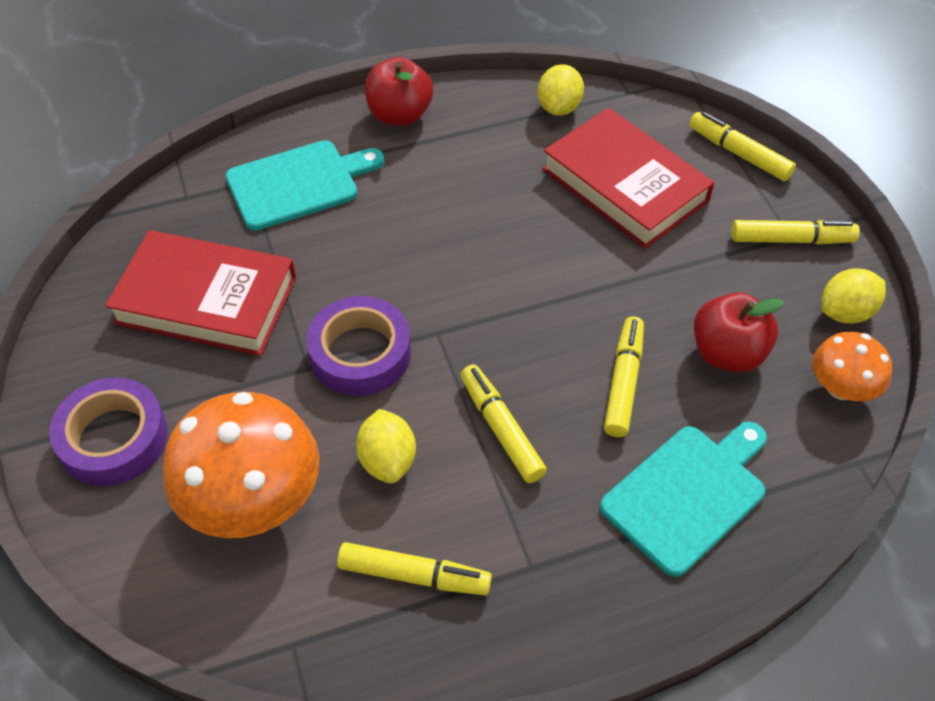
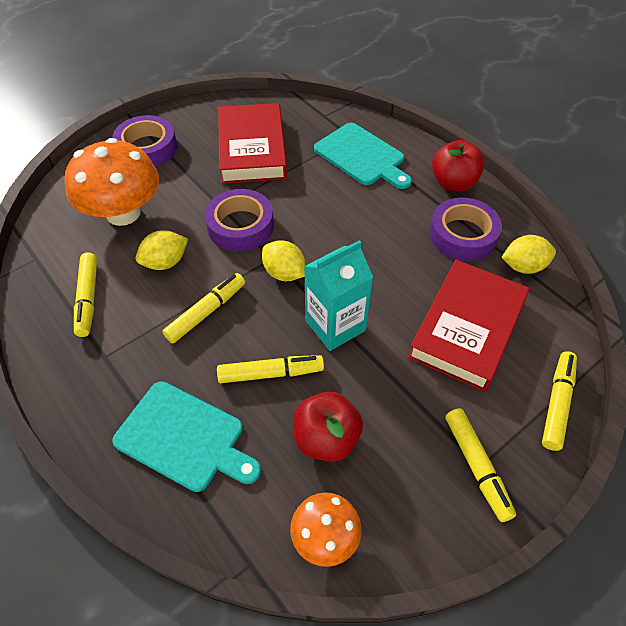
camera: 70 degrees right, 0 degrees up
yellow lemon [821,268,886,324] -> yellow lemon moved to [262,240,305,281]
none -> turquoise carton [304,240,373,351]
none -> purple tape [429,198,502,261]

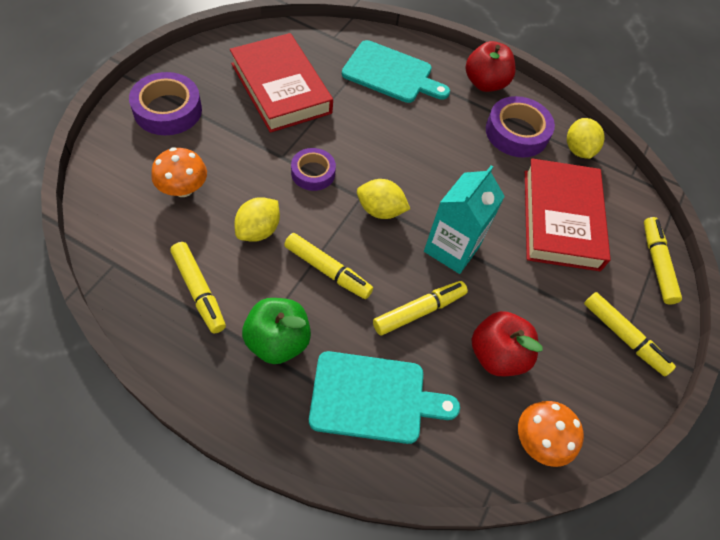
camera: 30 degrees left, 5 degrees up
orange mushroom [65,138,159,226] -> orange mushroom [151,147,207,197], size x0.55
yellow marker [162,273,245,343] -> yellow marker turned 105 degrees clockwise [284,233,373,299]
purple tape [205,189,274,251] -> purple tape [291,148,336,191], size x0.64
yellow lemon [501,235,556,274] -> yellow lemon turned 60 degrees counterclockwise [567,118,605,159]
none -> green apple [242,298,311,364]

